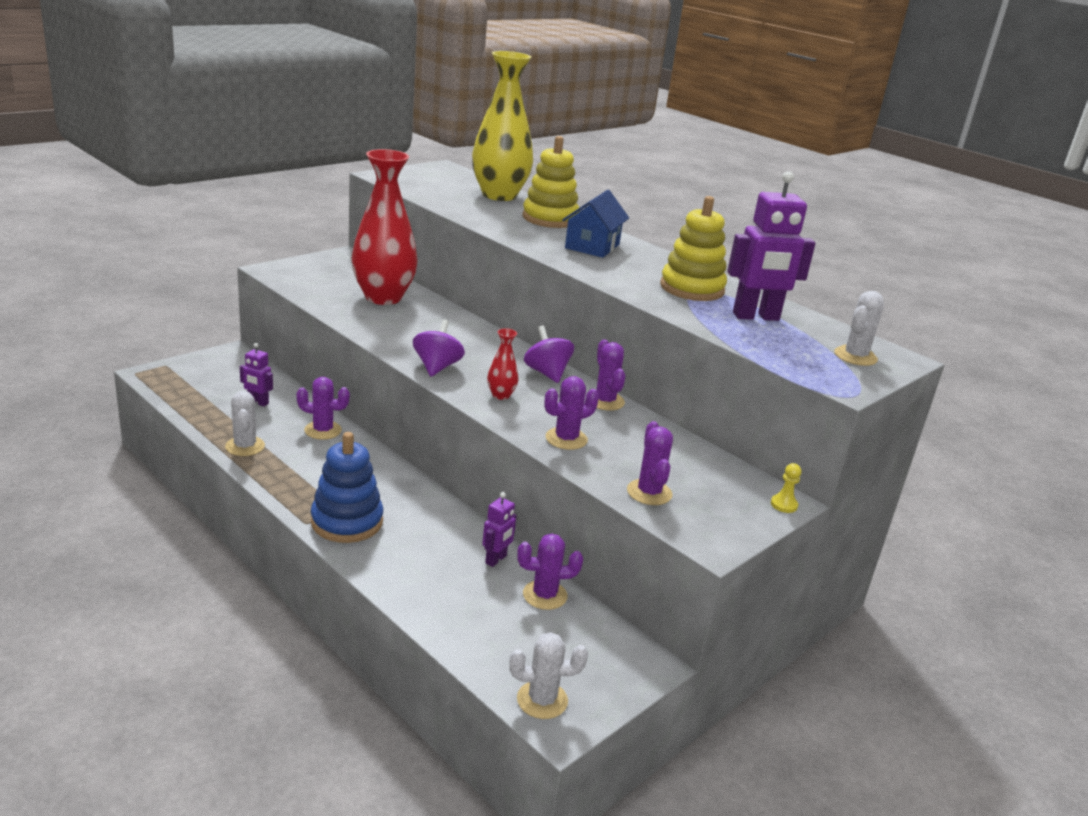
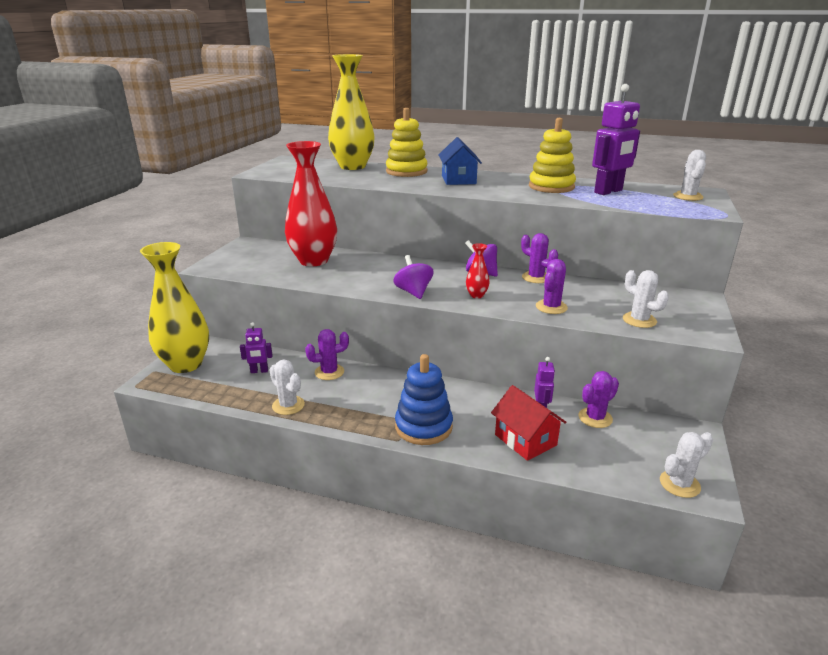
camera: 25 degrees left, 0 degrees up
purple cactus [627,421,673,505] -> white cactus [623,270,669,328]
yellow pawn [771,463,801,513] -> none
none -> yellow vase [140,242,209,373]
none -> red house [491,385,567,461]

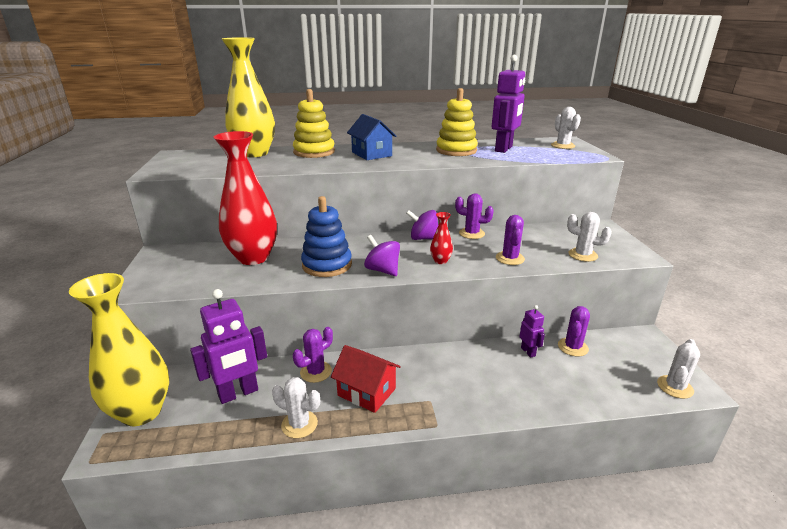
camera: 25 degrees left, 0 degrees up
purple robot [240,322,273,373] -> purple robot [190,289,267,404], size x1.95
blue stacking toy [395,354,453,445] -> blue stacking toy moved to [301,196,352,277]
red house [491,385,567,461] -> red house moved to [331,345,401,413]

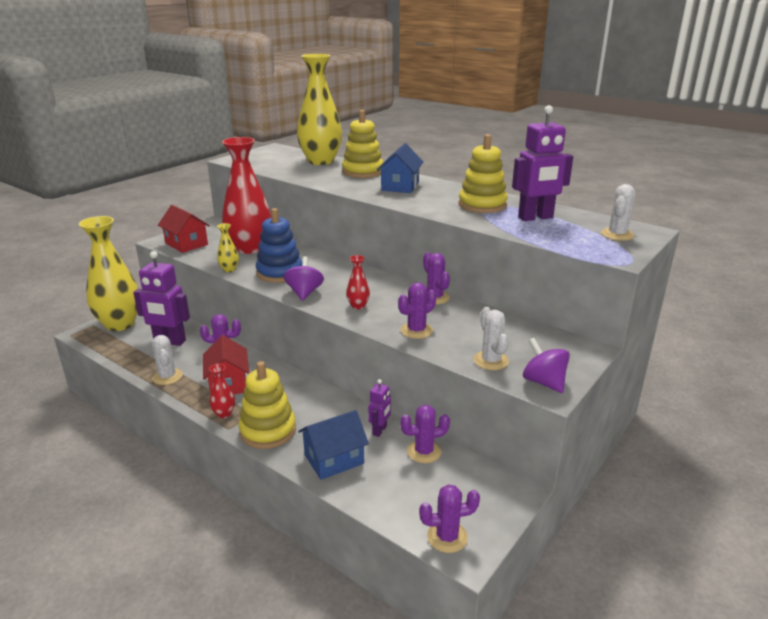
camera: 45 degrees right, 0 degrees up
purple spinning top [406,210,438,240] -> purple spinning top moved to [523,338,570,393]
white cactus [657,339,700,399] -> purple cactus [419,484,480,553]
none -> red house [158,205,210,253]
none -> red vase [209,364,235,418]
none -> yellow vase [217,223,239,272]
none -> yellow stacking toy [238,361,296,449]
none -> blue house [298,410,369,480]

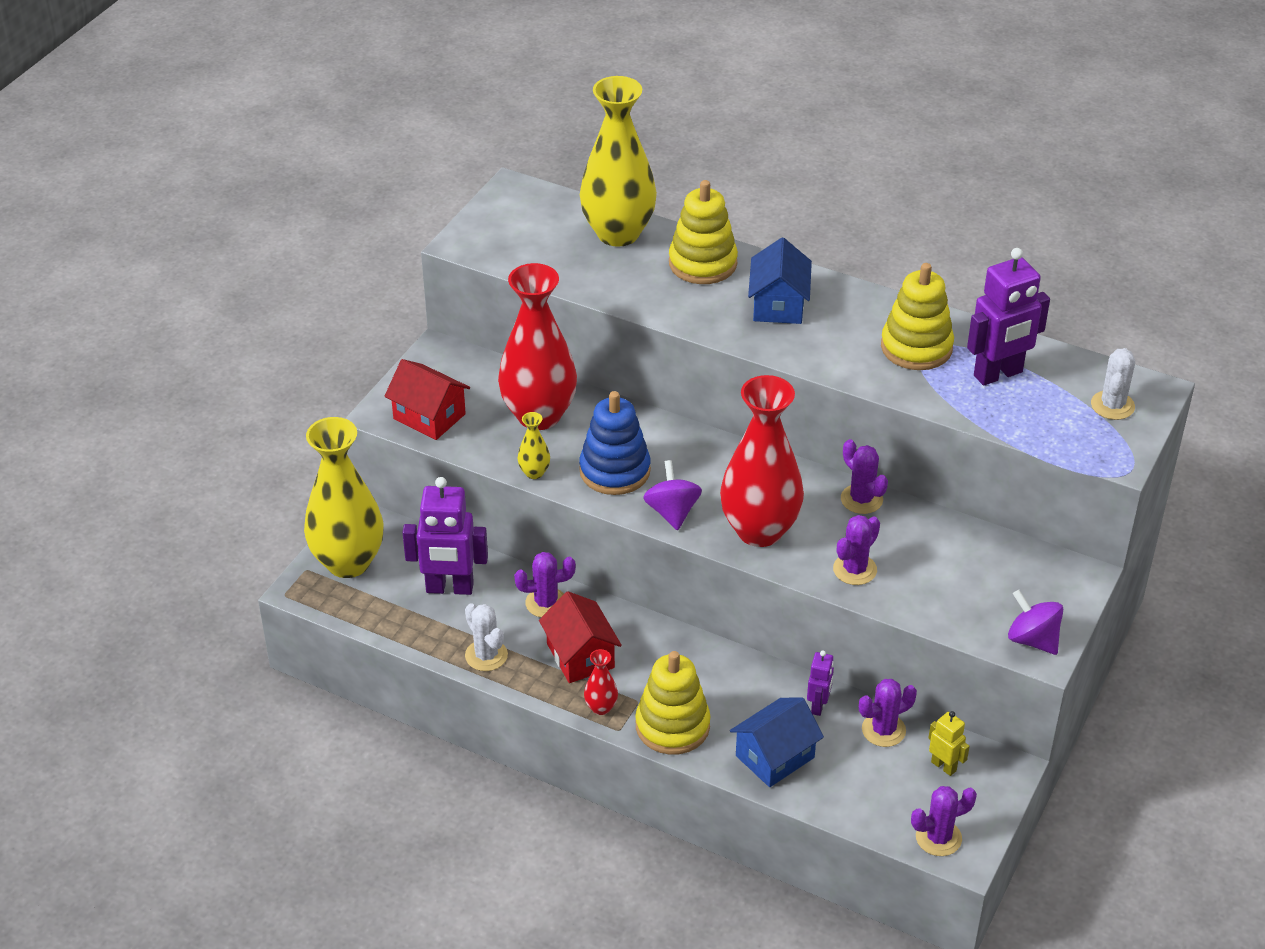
camera: 10 degrees left, 15 degrees up
red vase [346,255,370,309] -> red vase [720,375,804,547], size x2.45
white cactus [474,307,509,370] -> none
none -> yellow robot [928,711,970,776]

